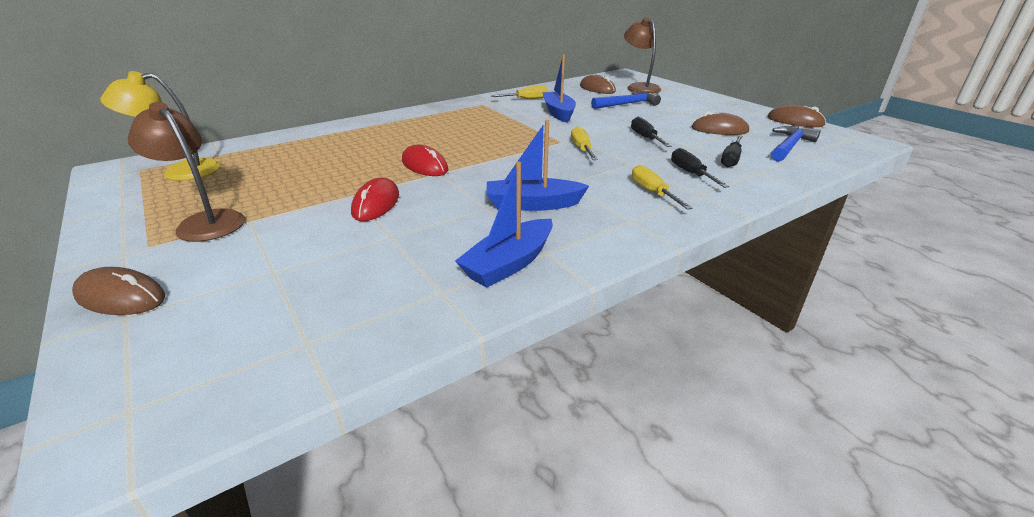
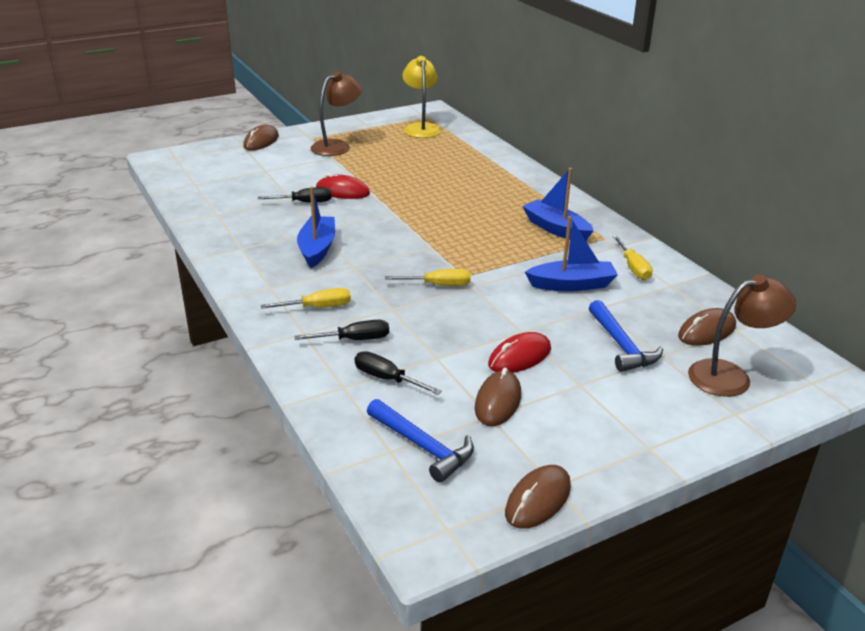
camera: 95 degrees right, 0 degrees up
red mouse [402,145,448,176] -> red mouse moved to [488,332,551,373]
blue boat [455,162,553,288] -> blue boat moved to [522,168,594,240]
black screwdriver [631,117,672,147] -> black screwdriver moved to [258,187,331,202]

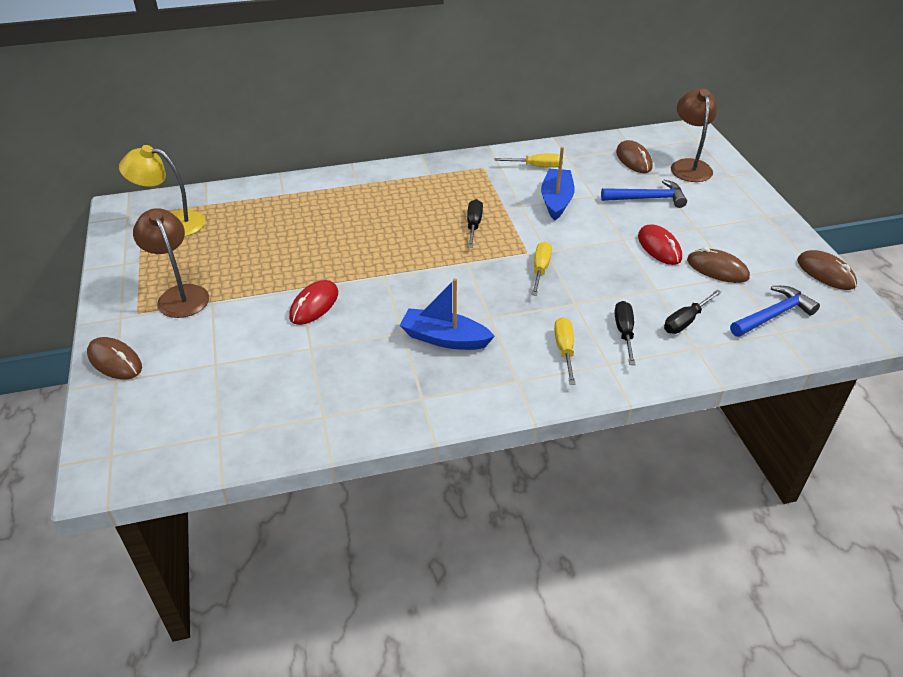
camera: 75 degrees left, 10 degrees up
black screwdriver [258,187,331,202] -> black screwdriver moved to [467,199,483,248]
blue boat [522,168,594,240] -> none

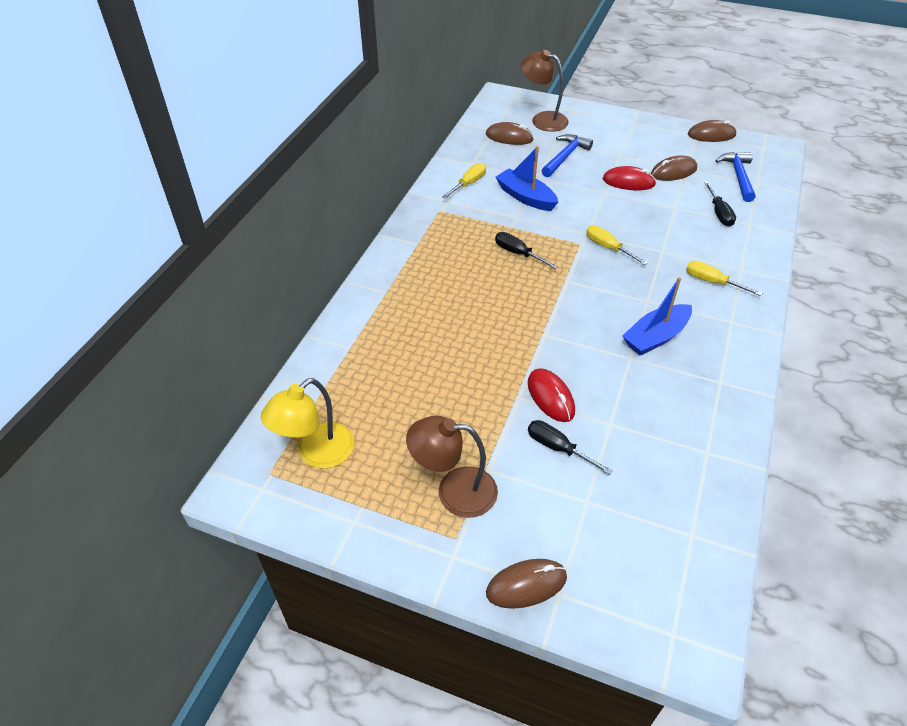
camera: 55 degrees left, 5 degrees up
black screwdriver [615,301,636,365] -> black screwdriver moved to [528,420,613,475]

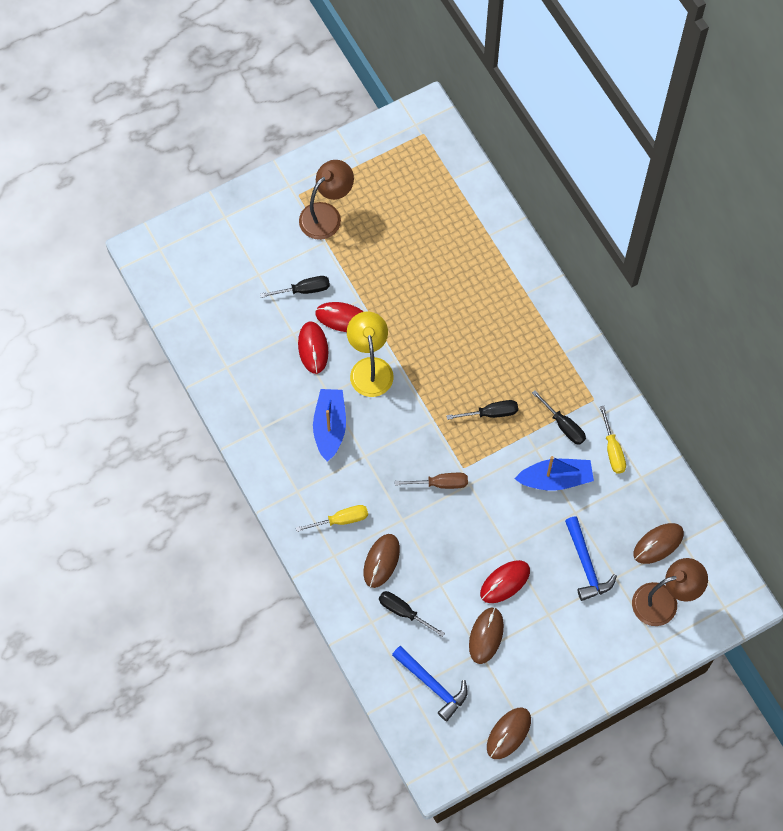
camera: 130 degrees right, 20 degrees up
yellow lamp [261,378,355,468] -> yellow lamp moved to [347,312,394,397]
brown mouse [486,559,567,609] -> brown mouse moved to [364,534,400,588]
yellow screwdriver [586,225,648,265] -> brown screwdriver [395,473,468,489]
none -> red mouse [298,321,328,374]
none -> black screwdriver [532,390,586,445]

